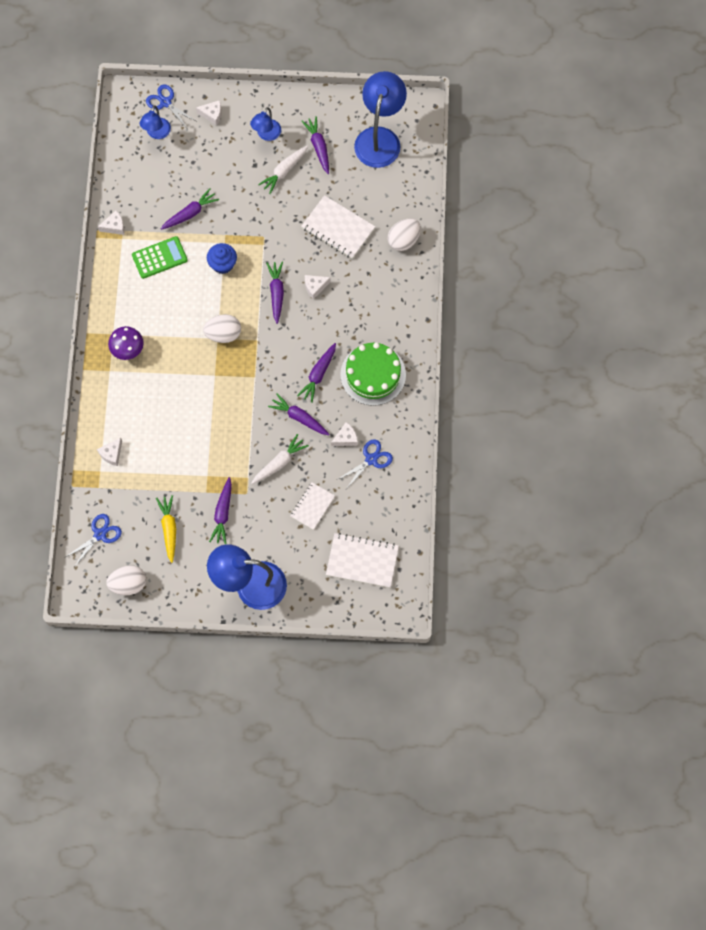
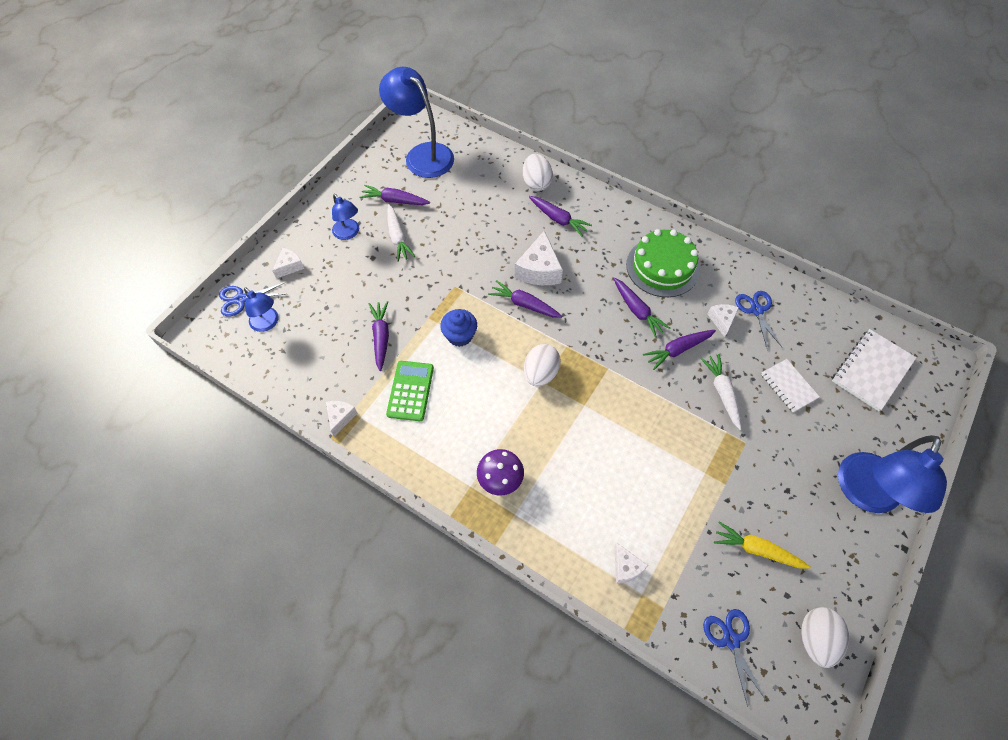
camera: 60 degrees left, 10 degrees down
purple carrot [209,477,232,544] -> purple carrot moved to [529,196,592,236]
white notebook [301,195,375,259] -> none
white cheese [305,275,331,300] -> white cheese [515,230,563,285], size x1.75

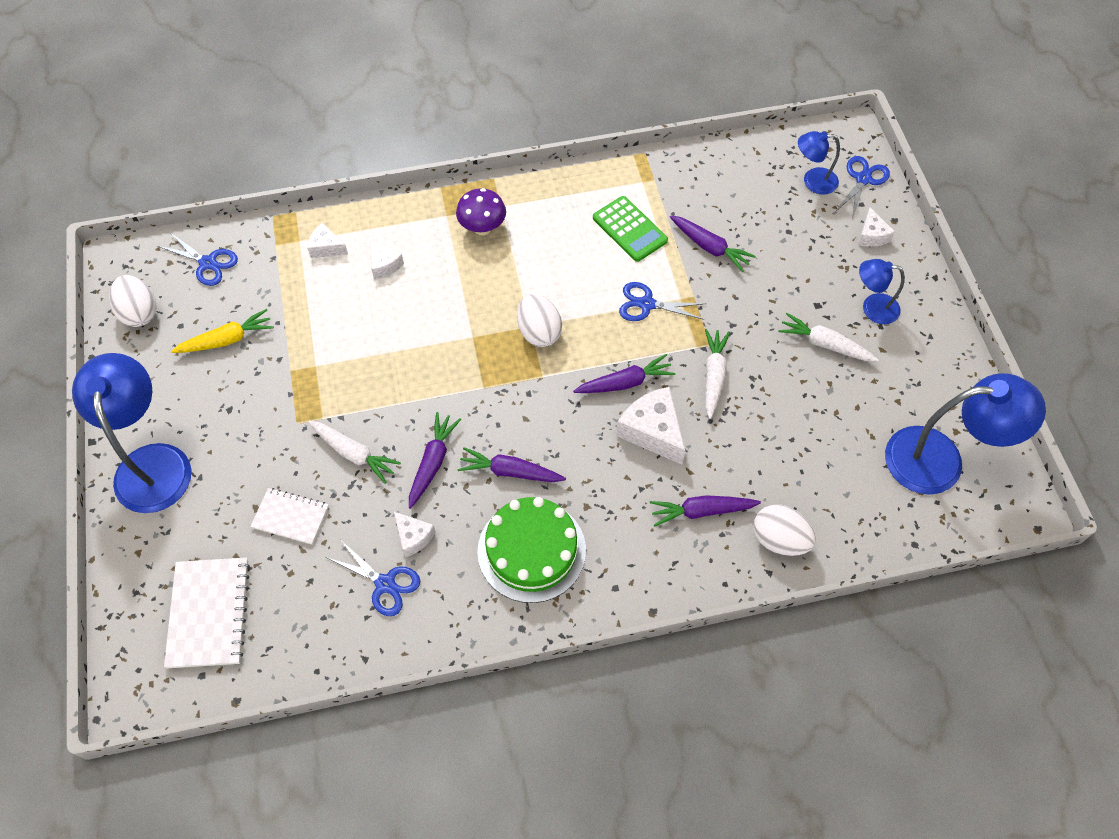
camera: 135 degrees right, 0 degrees up
white cheese [326,401,357,437] -> white cheese moved to [370,239,404,279]
purple carrot [360,185,430,205] -> none
blue cupcake [440,309,477,347] -> blue scissors [619,282,707,321]
none -> white carrot [705,329,730,419]

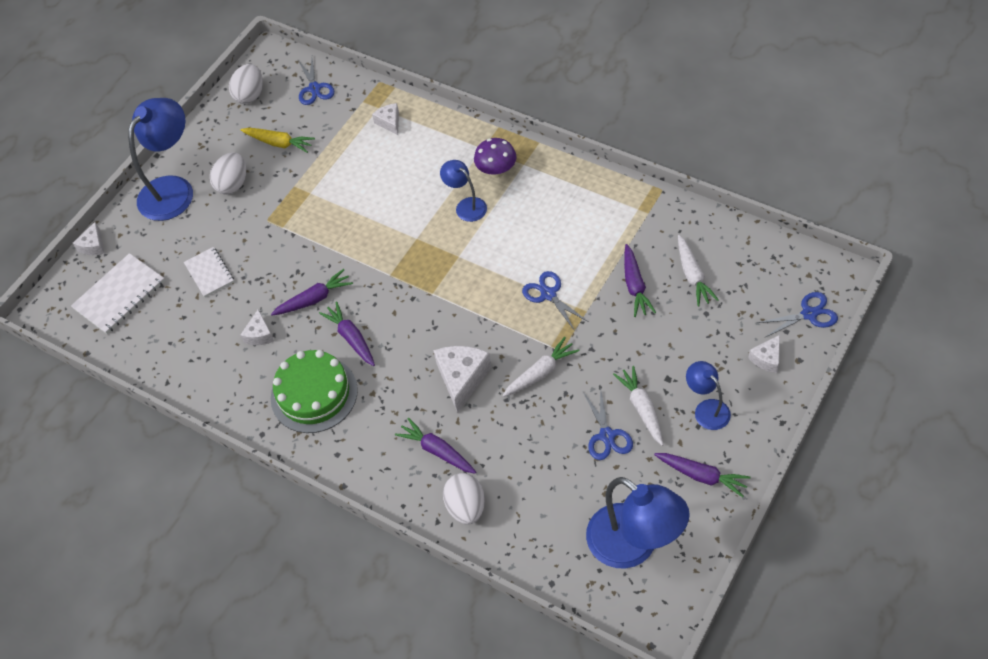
camera: 50 degrees right, 5 degrees down
white carrot [308,421,401,484] -> white carrot moved to [678,235,719,306]
blue scissors [326,541,420,616] -> blue scissors moved to [583,386,633,460]
white cheese [370,239,404,279] -> white cheese moved to [73,222,105,255]
white egg [517,294,562,347] -> white egg moved to [210,152,246,195]
purple carrot [573,354,676,393] -> purple carrot moved to [654,453,751,497]
green calculator [593,196,668,262] -> none
blue lamp [798,131,840,195] -> blue lamp moved to [440,160,487,222]

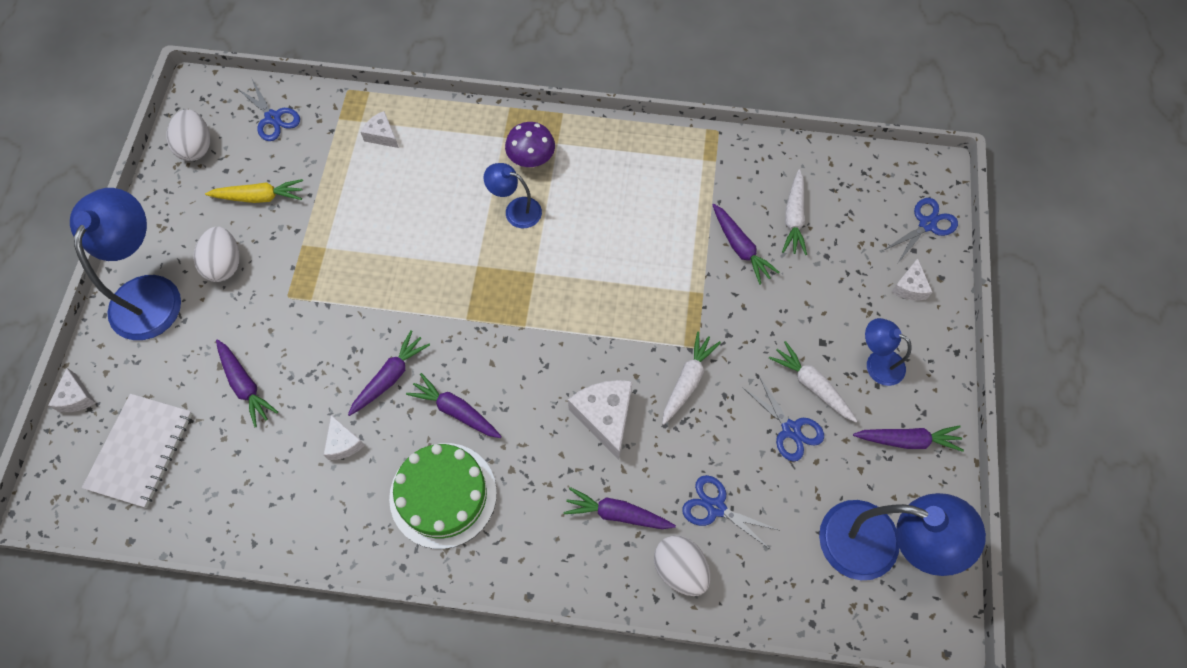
camera: 30 degrees left, 10 degrees up
white notebook [184,247,234,297] -> purple carrot [216,339,278,427]
blue scissors [522,271,589,331] -> blue scissors moved to [682,475,781,550]
white carrot [678,235,719,306] -> white carrot turned 45 degrees clockwise [782,169,807,255]

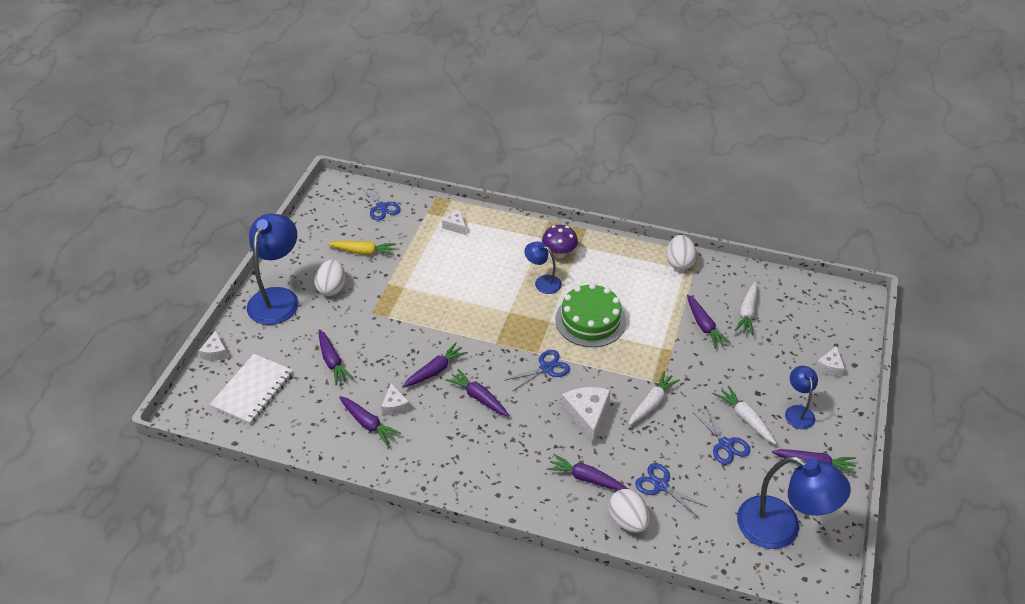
camera: 10 degrees right, 20 degrees down
white egg [166,109,210,161] -> white egg moved to [667,235,697,270]
green cake [389,443,497,549] -> green cake moved to [555,283,626,347]
blue lamp [865,318,912,386] -> blue lamp turned 45 degrees clockwise [785,366,818,429]
blue scissors [882,198,958,264] -> blue scissors moved to [506,350,570,391]
none -> purple carrot [339,396,401,446]

